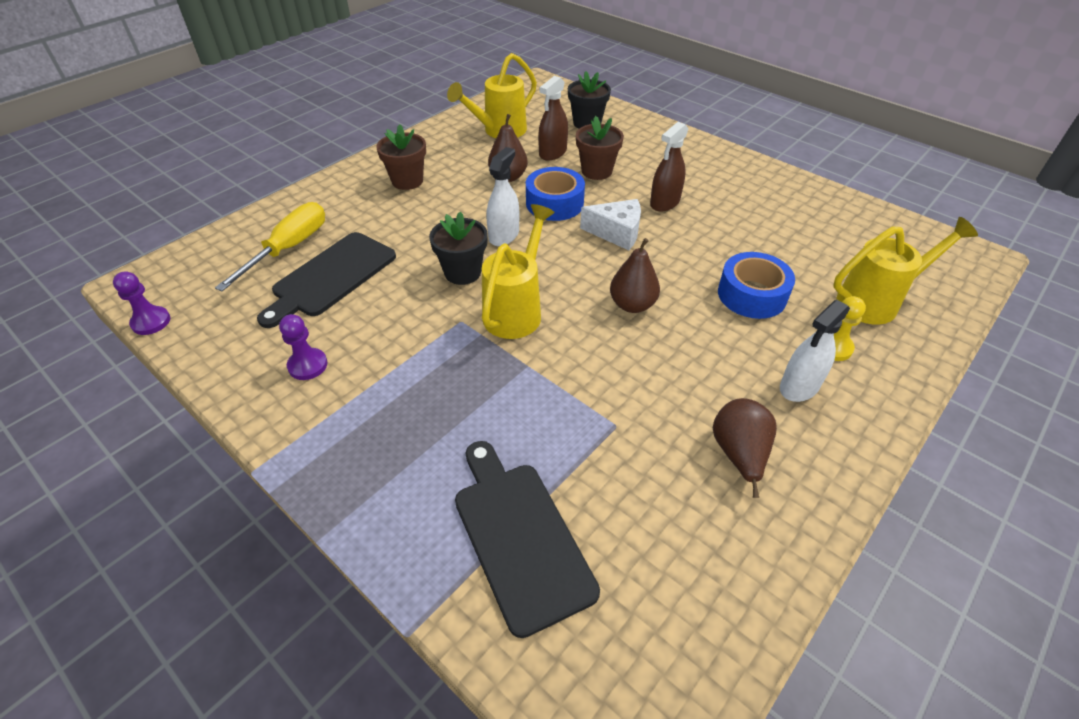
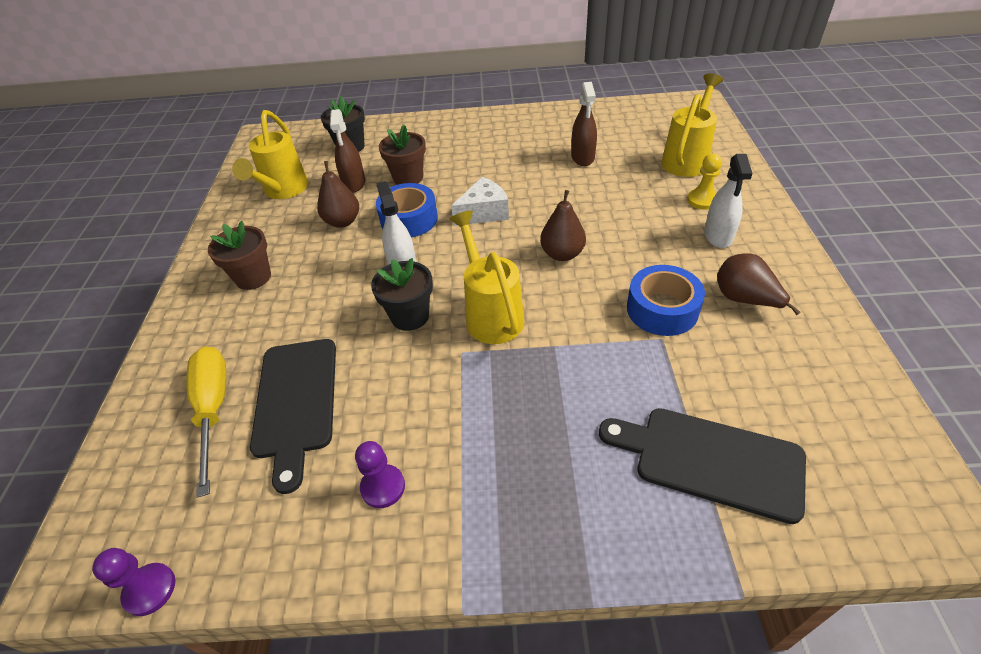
camera: 40 degrees left, 0 degrees up
brown spray bottle [650,122,688,212] -> brown spray bottle moved to [571,82,597,166]
blue tape [718,252,795,319] -> blue tape moved to [627,265,705,336]

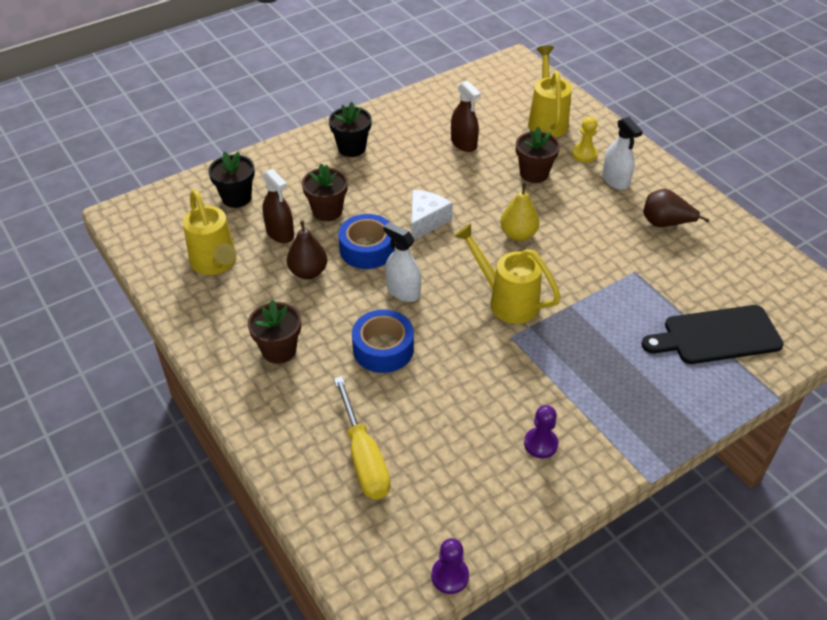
camera: 35 degrees left, 0 degrees up
yellow screwdriver [187,347,226,498] -> yellow screwdriver turned 150 degrees counterclockwise [334,376,390,499]
black cutting board [250,339,336,494] -> none
black flower pot [371,258,433,331] -> black flower pot moved to [329,102,372,157]
brown pear [540,190,586,261] -> yellow pear [500,183,539,241]
blue tape [627,265,705,336] -> blue tape moved to [352,310,414,373]
none -> brown flower pot [516,126,560,183]

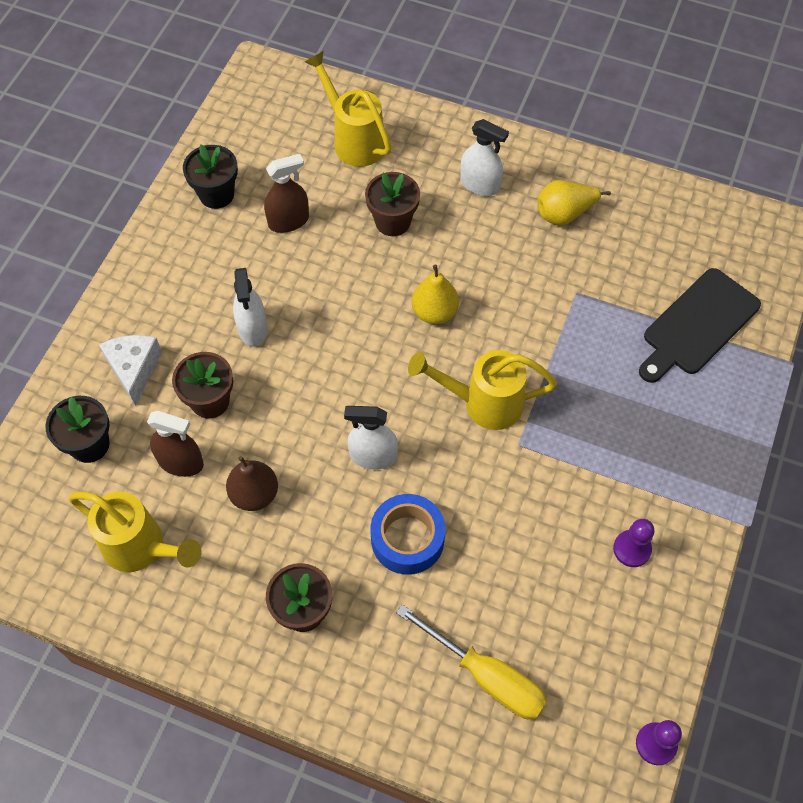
camera: 35 degrees left, 15 degrees up
black flower pot [329,102,372,157] -> black flower pot moved to [183,145,238,209]
blue tape [338,214,395,269] -> none
white cheese [411,190,453,240] -> white cheese moved to [99,335,162,406]
brown spray bottle [451,81,481,152] -> brown spray bottle turned 45 degrees counterclockwise [264,154,309,233]
yellow pawn [572,117,598,162] -> none
brown pear [643,189,710,227] -> yellow pear [537,180,611,226]
none -> white spray bottle [233,268,267,347]

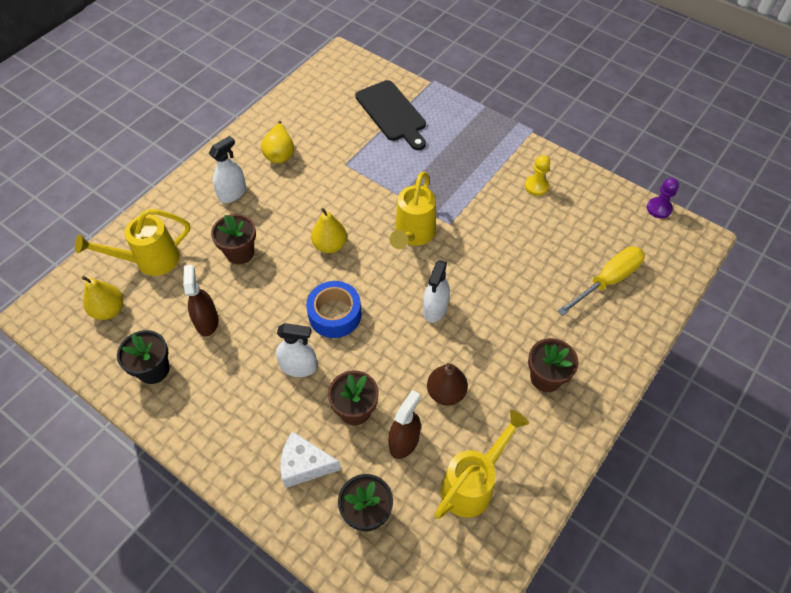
camera: 75 degrees left, 5 degrees down
blue tape [370,494,445,575] -> blue tape moved to [306,281,362,338]
purple pawn [613,519,654,567] -> yellow pawn [525,155,550,196]
none -> yellow pear [82,276,123,320]

